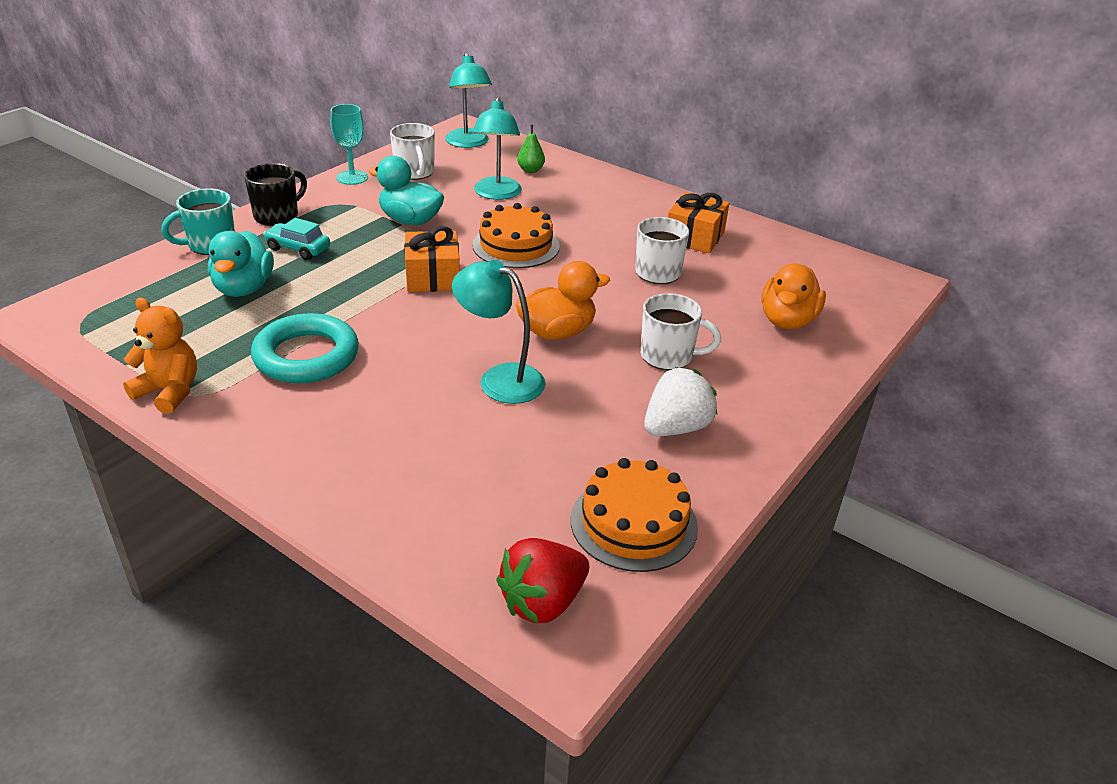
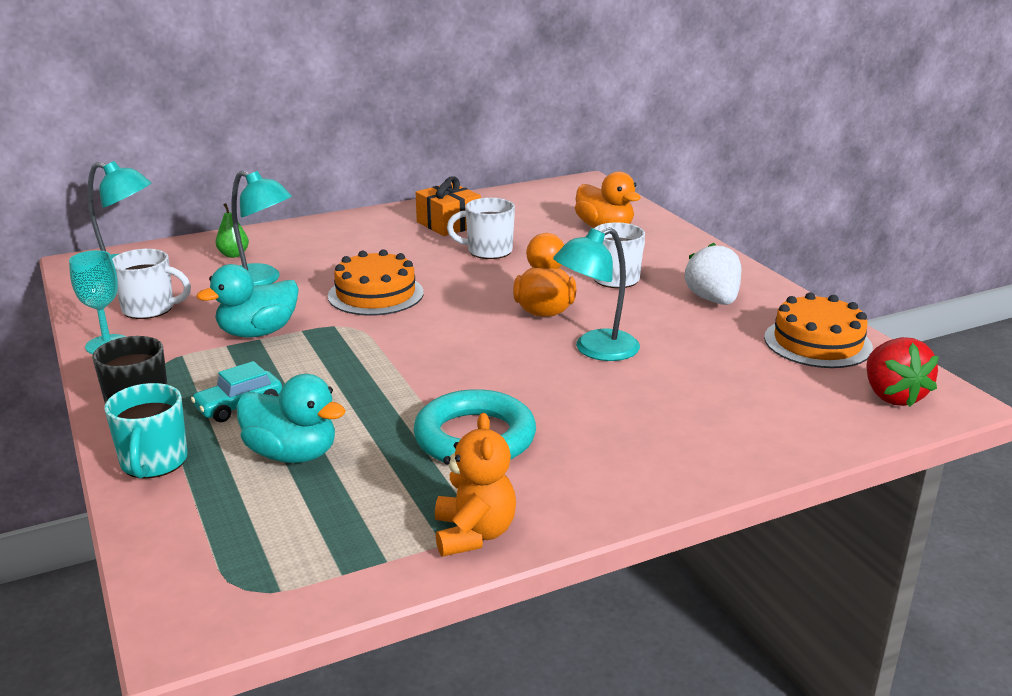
camera: 60 degrees left, 10 degrees down
orange teddy bear [123,298,197,414] -> orange teddy bear turned 120 degrees clockwise [435,413,516,557]
orange gift [404,226,460,292] -> none

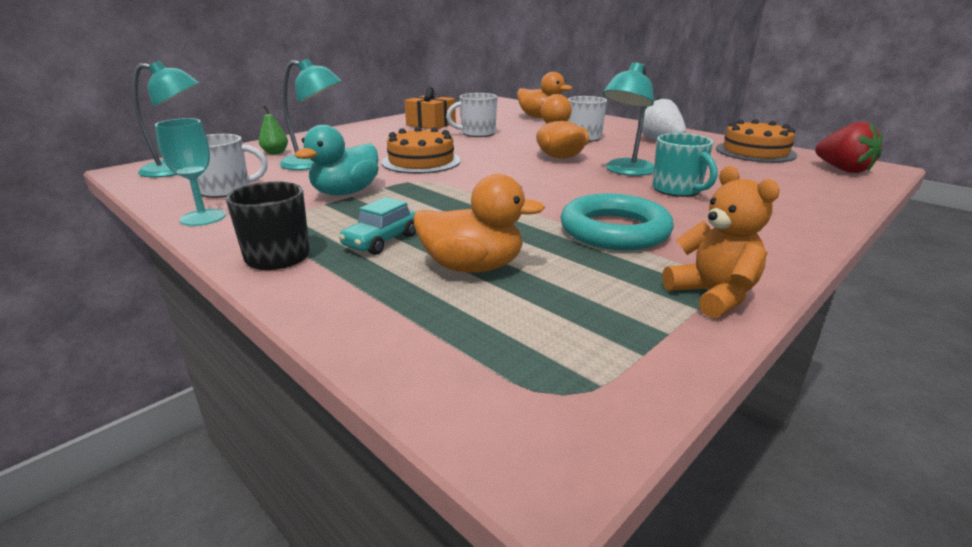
camera: 20 degrees left, 0 degrees up
turquoise mug [104,383,188,478] -> turquoise mug moved to [653,133,718,197]
turquoise duck [236,374,346,463] -> orange duck [413,174,545,273]

